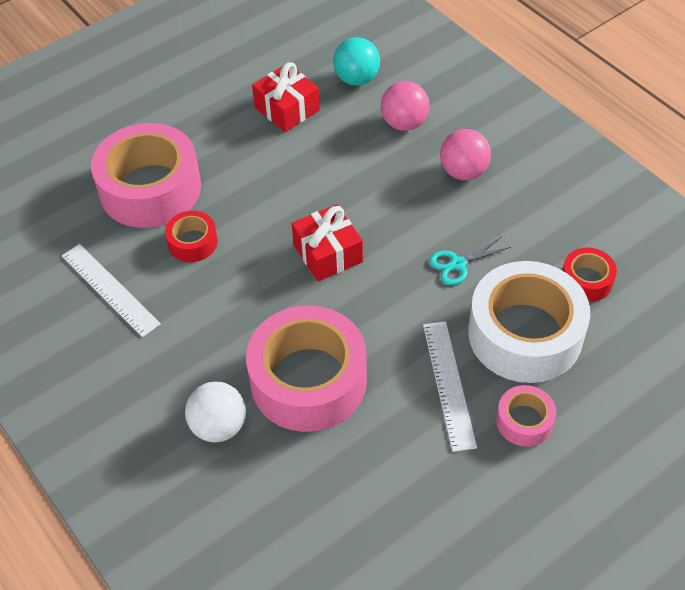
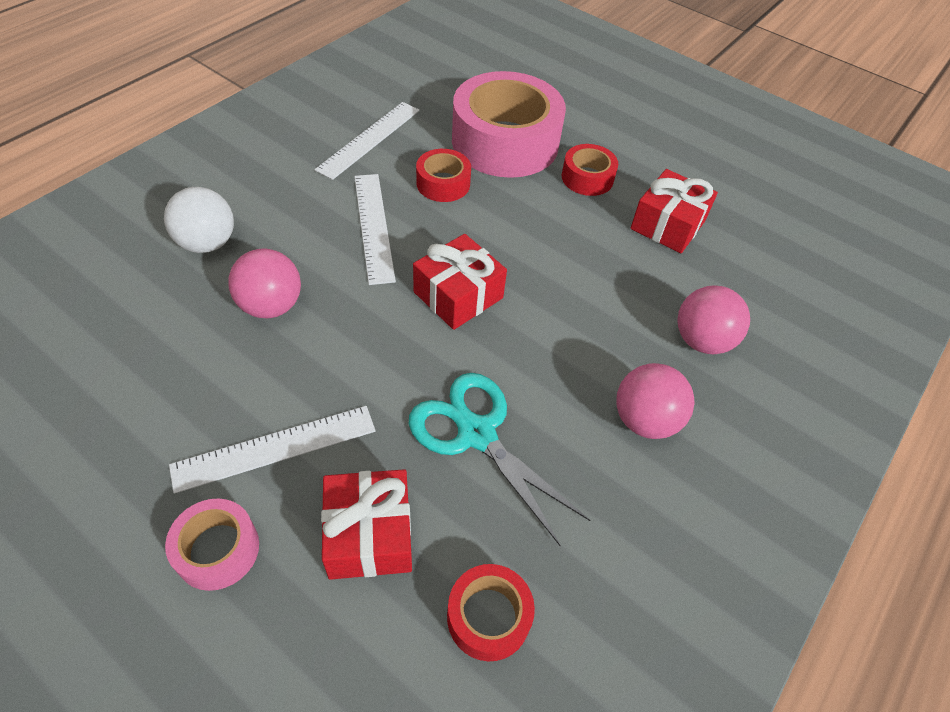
camera: 70 degrees right, 0 degrees up
pink tape [246,305,367,432] -> pink ball [229,249,301,318]
turquoise ball [333,37,380,86] -> none
turquoise scissors [429,237,511,285] -> turquoise scissors [409,373,590,547], size x1.72
white tape [468,261,590,383] -> red gift [321,469,412,580]
none -> white ruler [354,174,396,285]
none -> red tape [562,144,618,196]

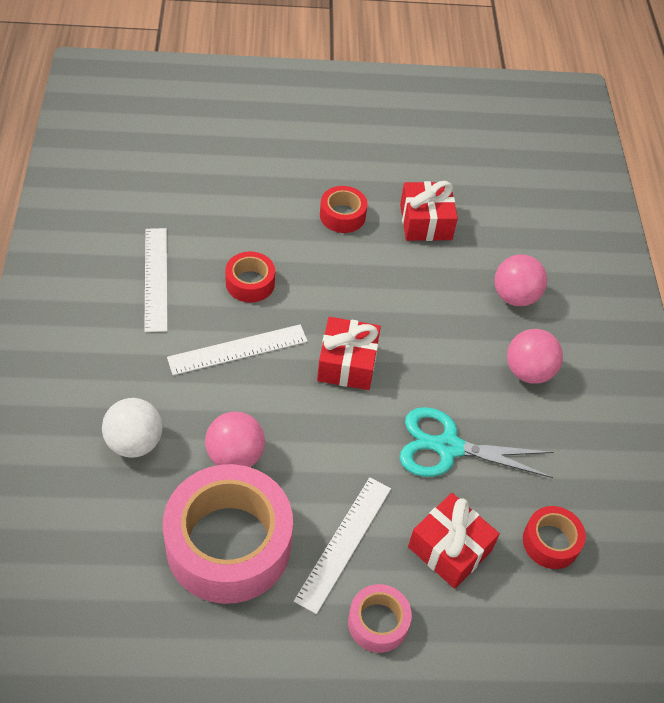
camera: 40 degrees left, 0 degrees up
white ruler [354,174,396,285] -> white ruler turned 60 degrees counterclockwise [167,324,308,375]
pink tape [452,71,566,178] -> pink tape moved to [163,464,293,604]

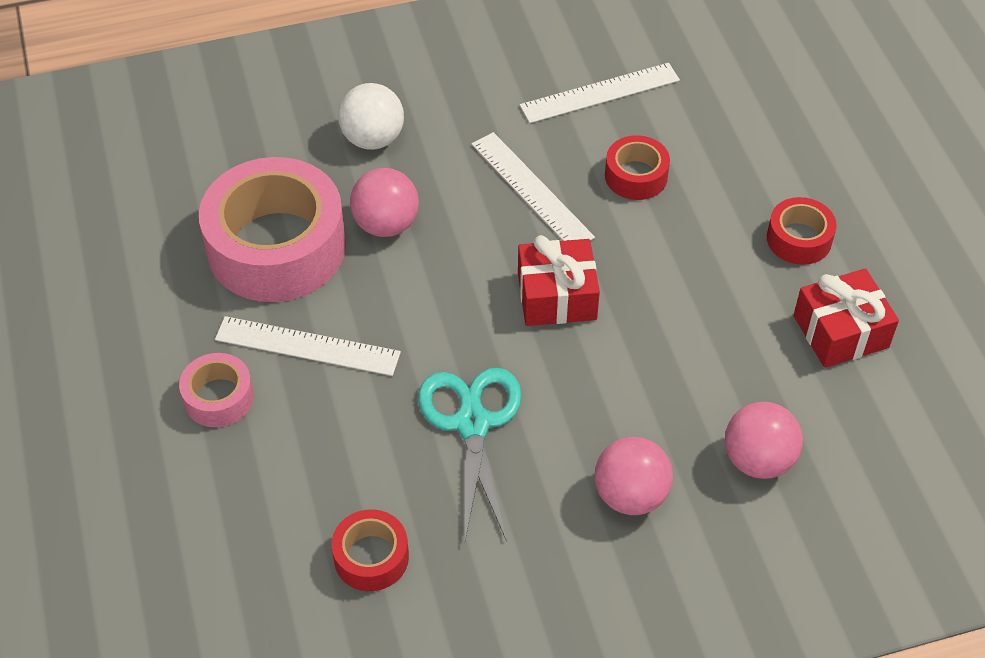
camera: 80 degrees right, 0 degrees up
red gift [408,493,500,589] -> none

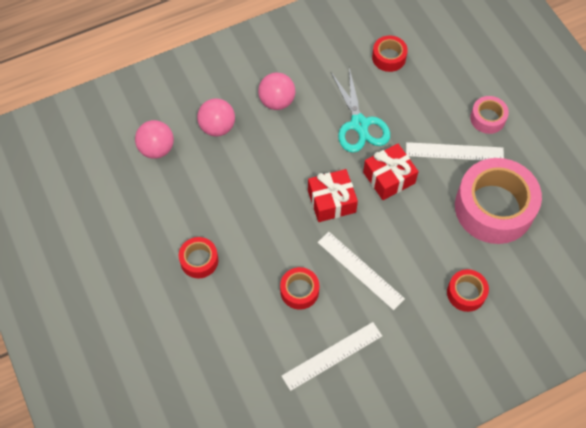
camera: 170 degrees right, 10 degrees up
white ball [338,83,404,150] -> red tape [447,269,489,312]
pink ball [350,168,419,237] -> pink ball moved to [135,120,174,159]
red gift [794,269,899,368] -> red gift moved to [363,144,419,200]

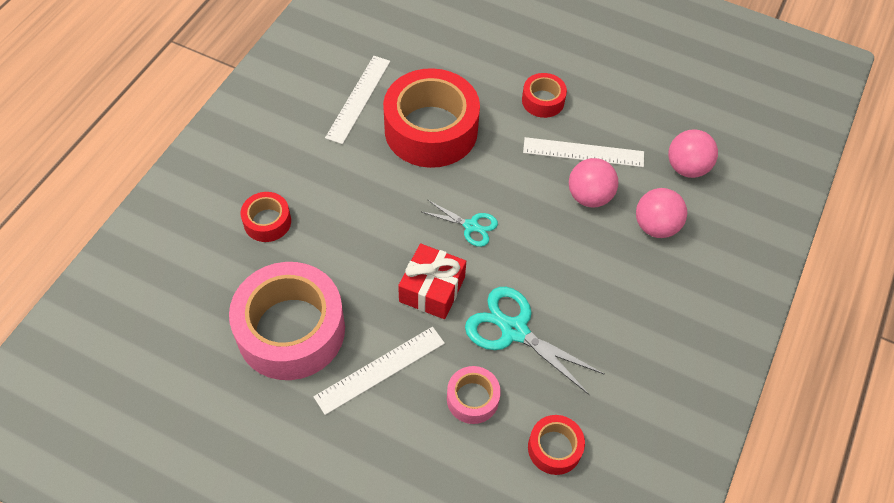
camera: 140 degrees right, 5 degrees down
pink ball [258,73,296,110] -> pink ball moved to [569,158,618,208]
red tape [280,267,319,310] -> red tape [383,68,480,168], size x2.13
red gift [308,169,358,222] -> turquoise scissors [422,200,498,247]
white ruler [317,232,405,310] -> white ruler moved to [523,137,644,167]
pink tape [470,96,509,134] -> pink tape moved to [447,366,501,424]

